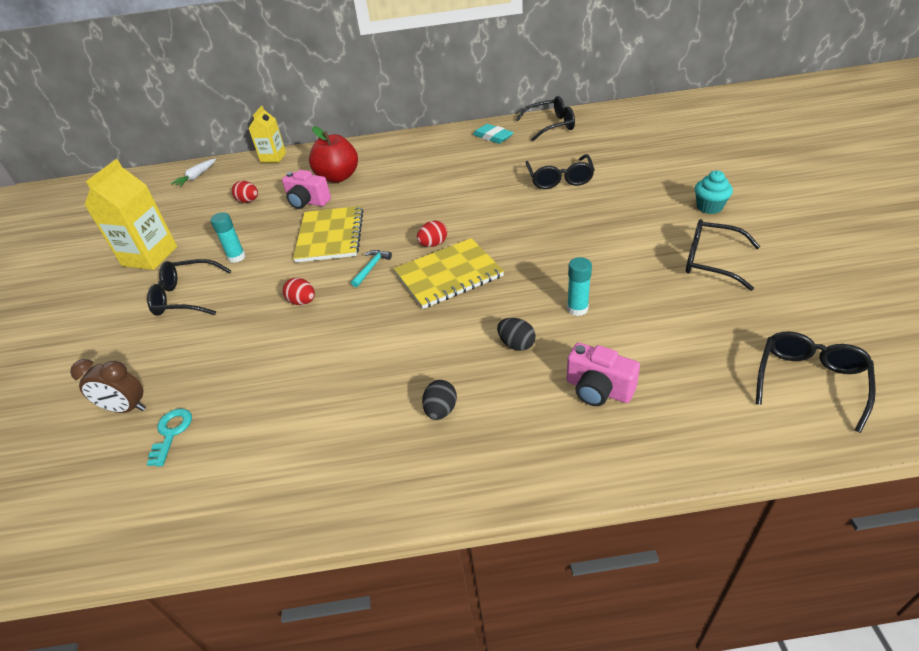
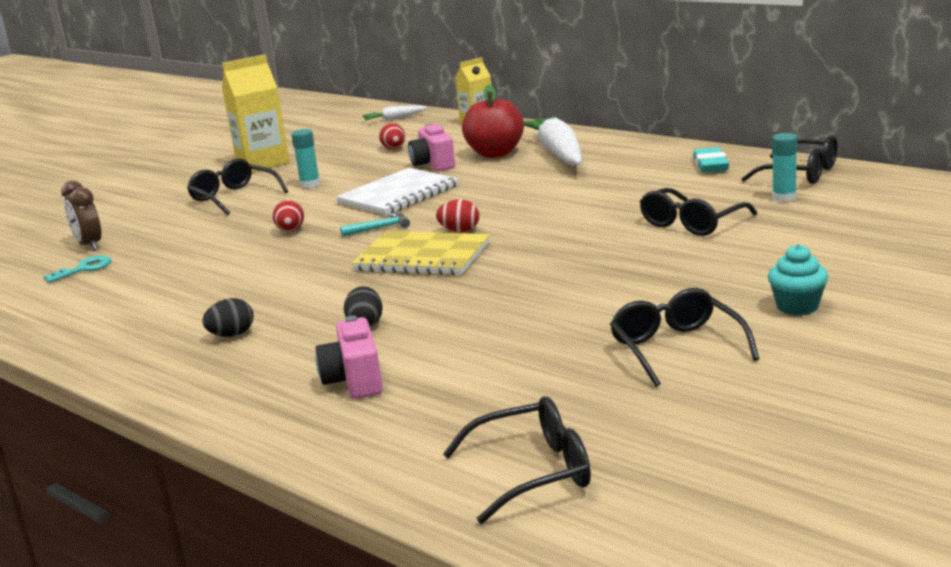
camera: 45 degrees right, 20 degrees down
yellow notebook [293,206,363,262] -> white notebook [336,168,459,215]
turquoise glue stick [567,257,592,316] -> turquoise glue stick moved to [772,133,798,202]
none -> white carrot [524,116,582,166]

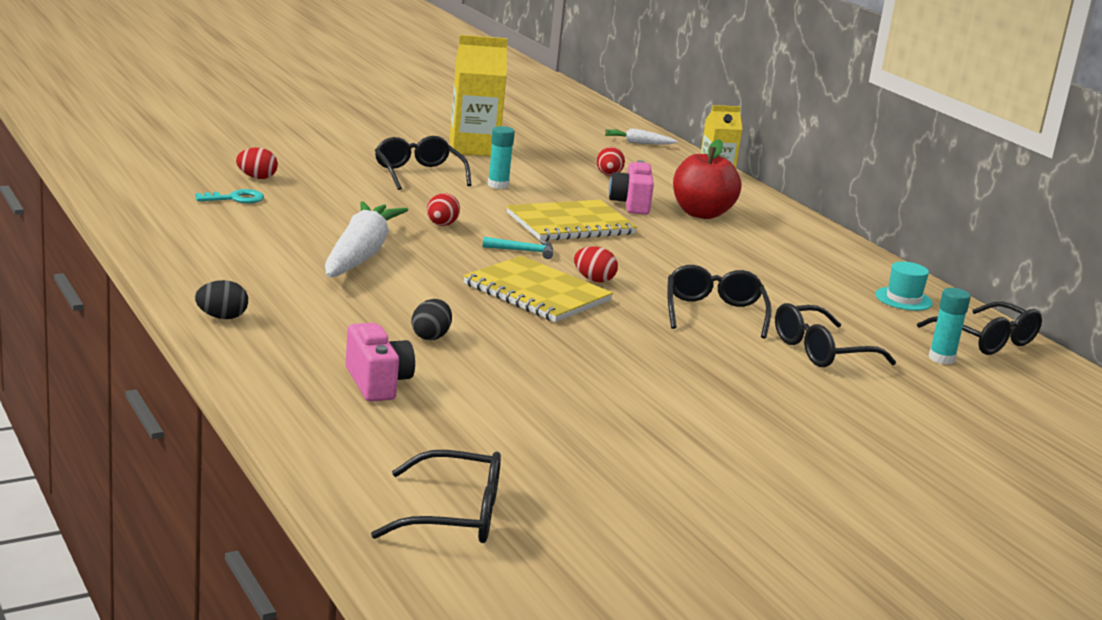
camera: 15 degrees right, 0 degrees up
brown clock [61,181,101,251] -> red egg [236,148,278,179]
black egg [202,298,254,337] -> black egg moved to [195,280,248,319]
pink camera [315,316,383,399] -> pink camera turned 150 degrees clockwise [346,323,415,402]
white notebook [336,168,459,215] -> yellow notebook [507,200,637,241]
white carrot [524,116,582,166] -> white carrot moved to [325,201,408,277]
black glasses [610,288,759,387] -> black glasses moved to [667,265,772,339]
turquoise eraser [693,147,729,173] -> turquoise hat [875,262,933,311]
turquoise cupcake [768,244,828,315] -> none

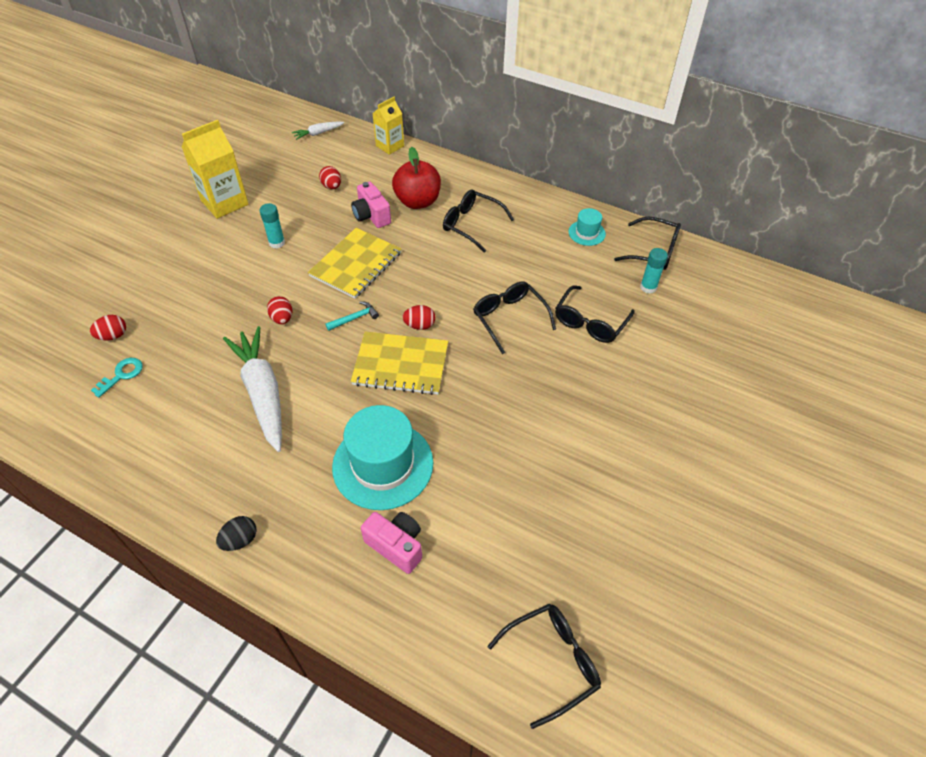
camera: 30 degrees left, 30 degrees up
black glasses [375,136,471,190] -> black glasses moved to [443,189,514,253]
black egg [411,299,452,340] -> turquoise hat [332,405,433,510]

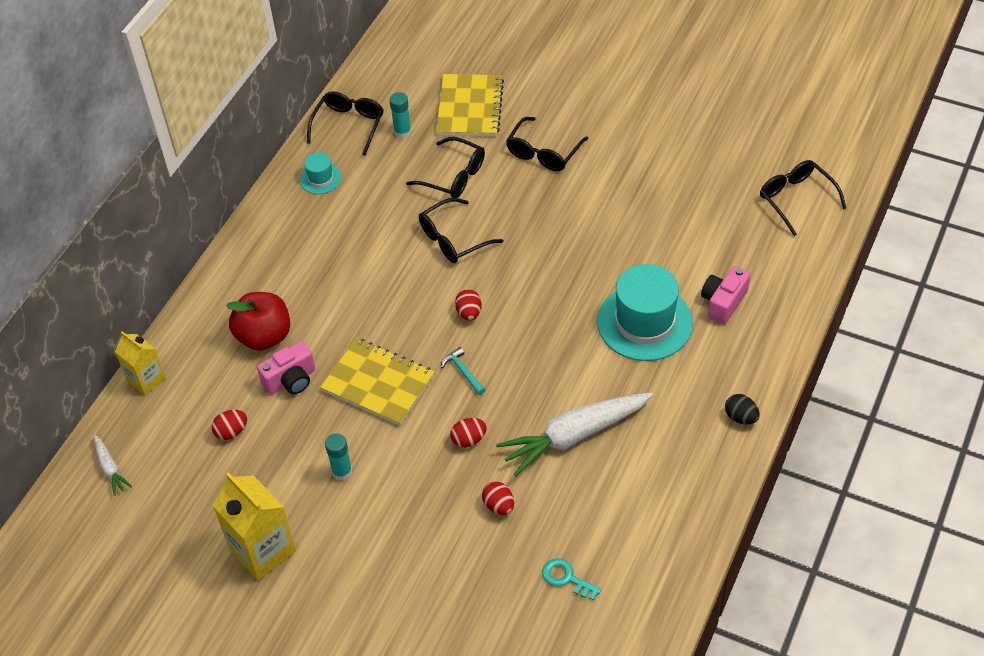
camera: 90 degrees left, 0 degrees up
red egg [90,315,126,341] -> red egg moved to [482,481,514,515]
yellow notebook [351,332,448,395] -> yellow notebook moved to [436,74,504,136]
black glasses [443,189,514,253] -> black glasses moved to [506,117,588,171]

